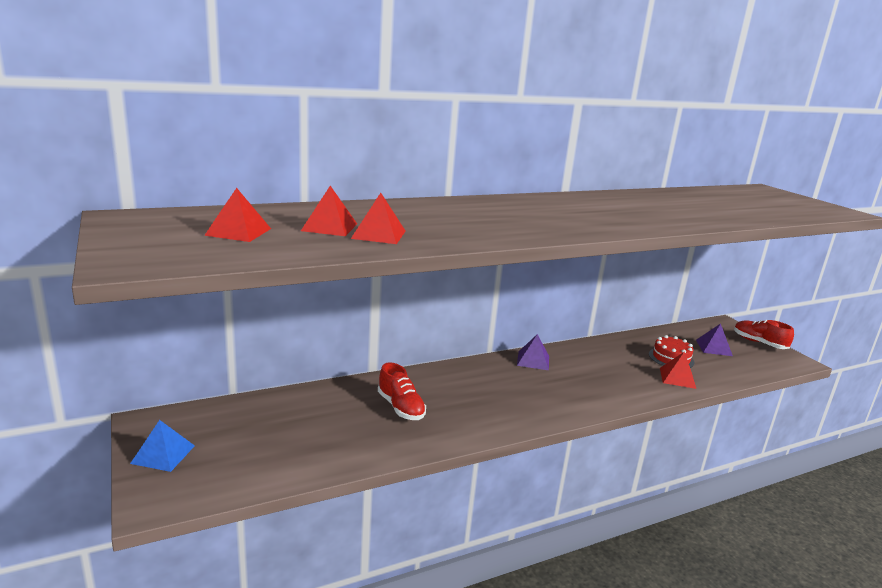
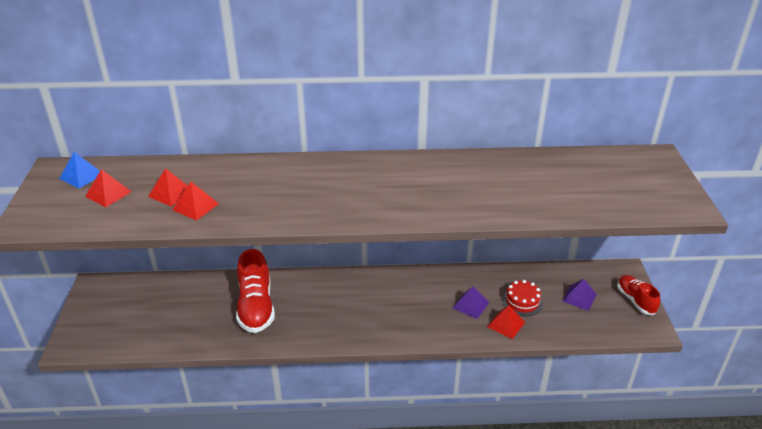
camera: 25 degrees right, 15 degrees up
blue pyramid [130,420,195,472] -> blue pyramid moved to [59,152,100,189]
red shoe [378,362,426,420] -> red shoe [236,249,275,333], size x1.63
purple pyramid [517,334,549,370] -> purple pyramid moved to [453,287,489,319]

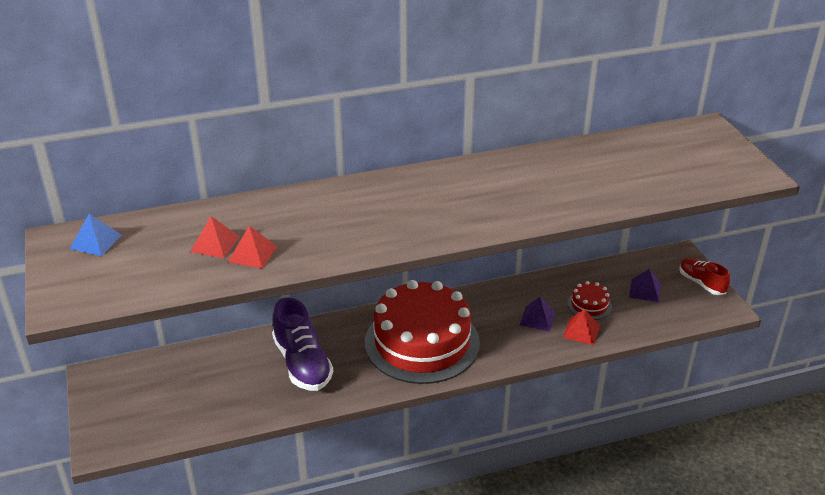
camera: 15 degrees left, 0 degrees up
red pyramid [85,169,131,207] -> none
red shoe [236,249,275,333] -> purple shoe [272,297,333,391]
none -> red cake [365,280,480,384]

